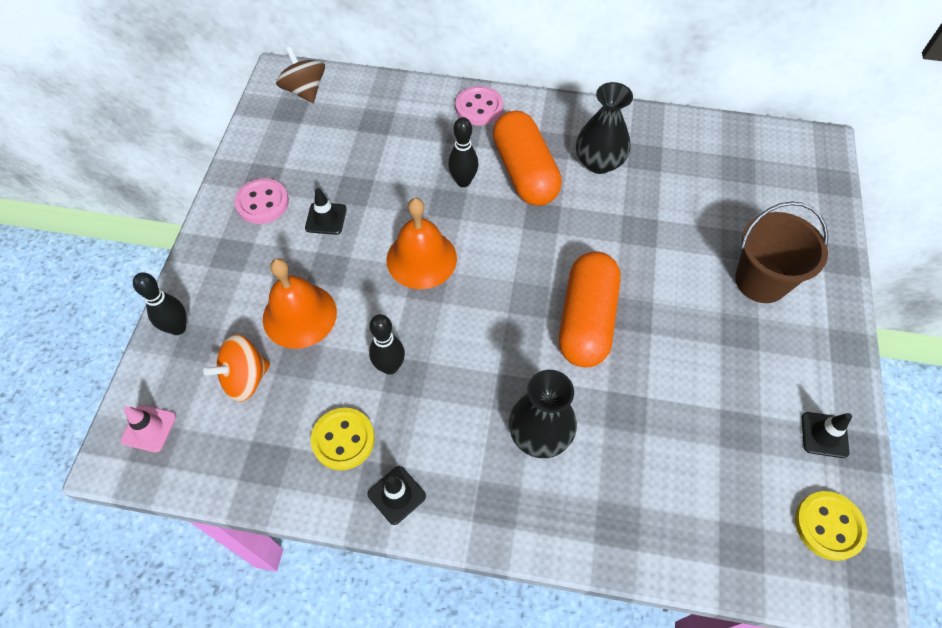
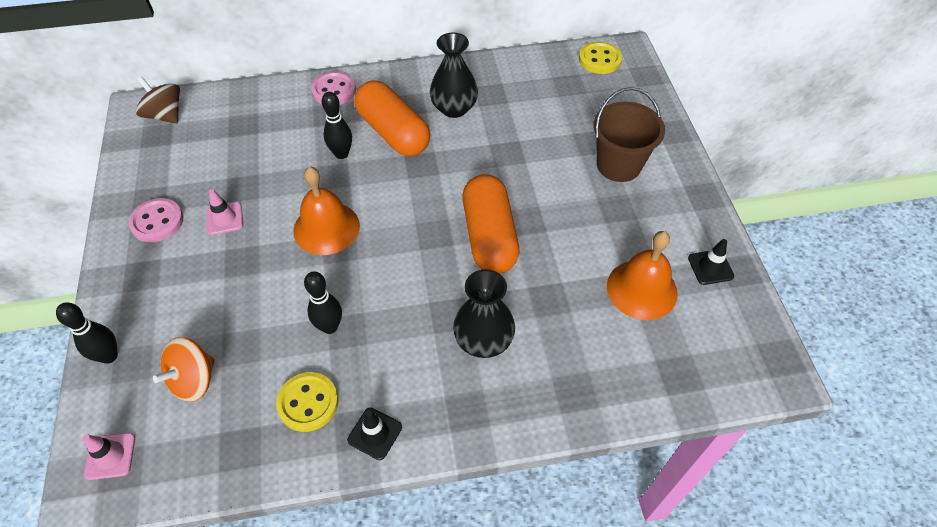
camera: 20 degrees left, 5 degrees down
orange bell [263,258,337,349] -> orange bell moved to [607,231,678,320]
black traffic cone [305,188,347,235] -> pink traffic cone [206,189,243,235]
yellow button [795,491,867,561] -> yellow button moved to [579,42,622,74]

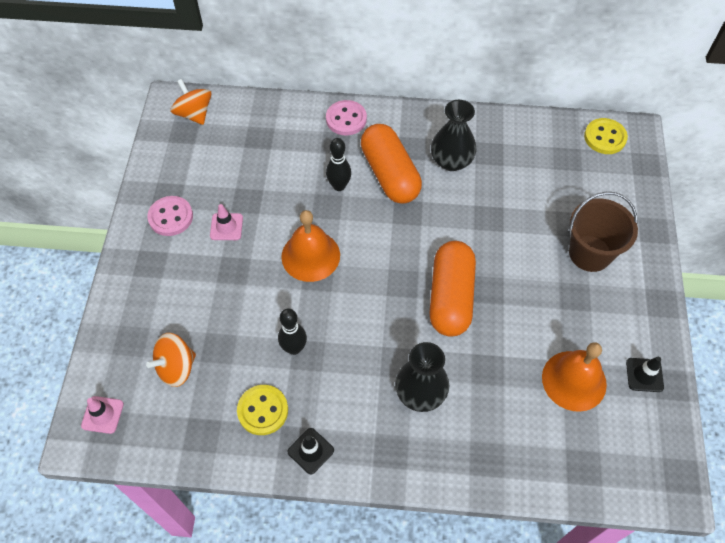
camera: 15 degrees right, 5 degrees up
black bowling pin [56,302,118,364] -> none
brown spinning top [136,77,180,124] -> orange spinning top [171,79,212,125]

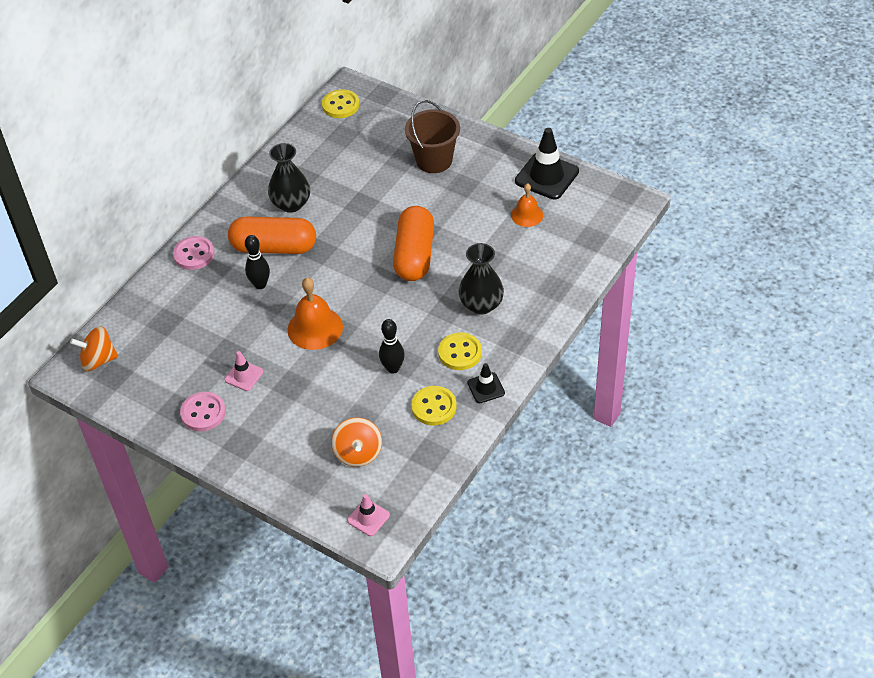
camera: 60 degrees left, 10 degrees down
orange capsule [430,241,476,337] -> orange capsule turned 60 degrees clockwise [393,206,434,281]
orange bell [542,342,607,412] -> orange bell [511,183,543,227], size x0.62
black traffic cone [626,357,664,392] -> black traffic cone [515,128,579,199], size x1.86
none -> yellow button [438,332,482,370]

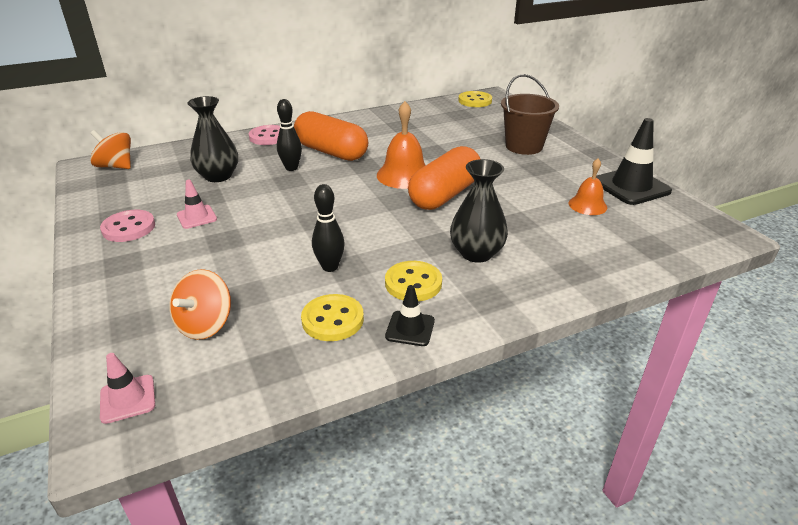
camera: 30 degrees right, 15 degrees down
black vase [268,143,310,213] -> black vase moved to [187,96,238,182]
orange bell [288,278,343,350] -> orange bell moved to [377,101,426,189]

